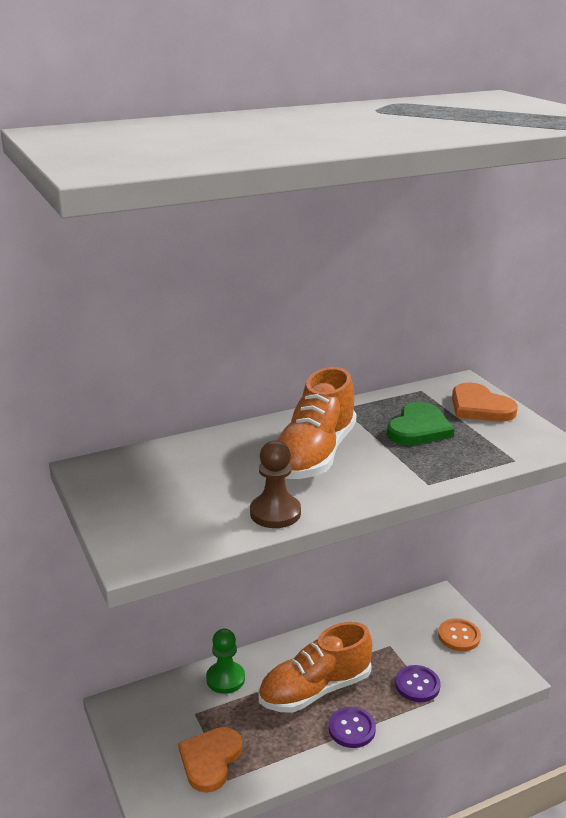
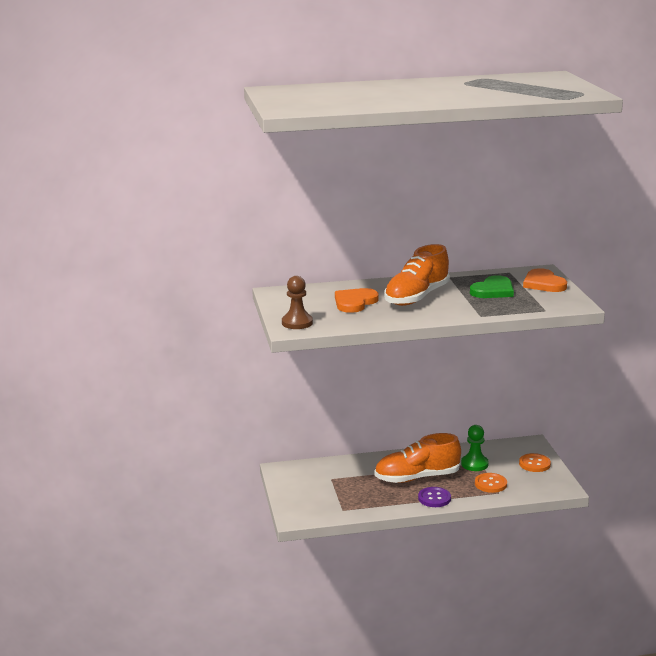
camera: 15 degrees right, 5 degrees down
orange heart [178,727,242,793] -> orange heart moved to [335,288,379,313]
green pawn [206,629,245,694] -> green pawn moved to [461,425,489,471]
brown pawn [250,440,301,528] -> brown pawn moved to [282,276,313,329]
purple button [395,665,440,702] -> orange button [475,473,507,493]

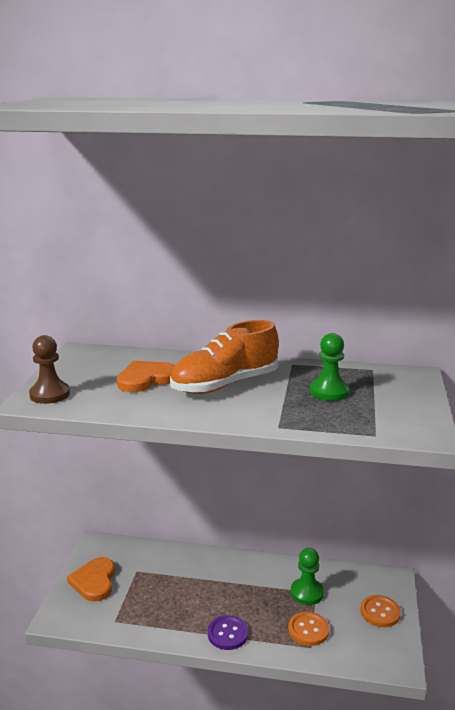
camera: 20 degrees right, 0 degrees up
orange shoe [374,433,461,483] -> none
green heart [470,275,514,298] -> green pawn [310,333,349,401]
orange heart [523,268,567,292] -> orange heart moved to [67,557,115,602]

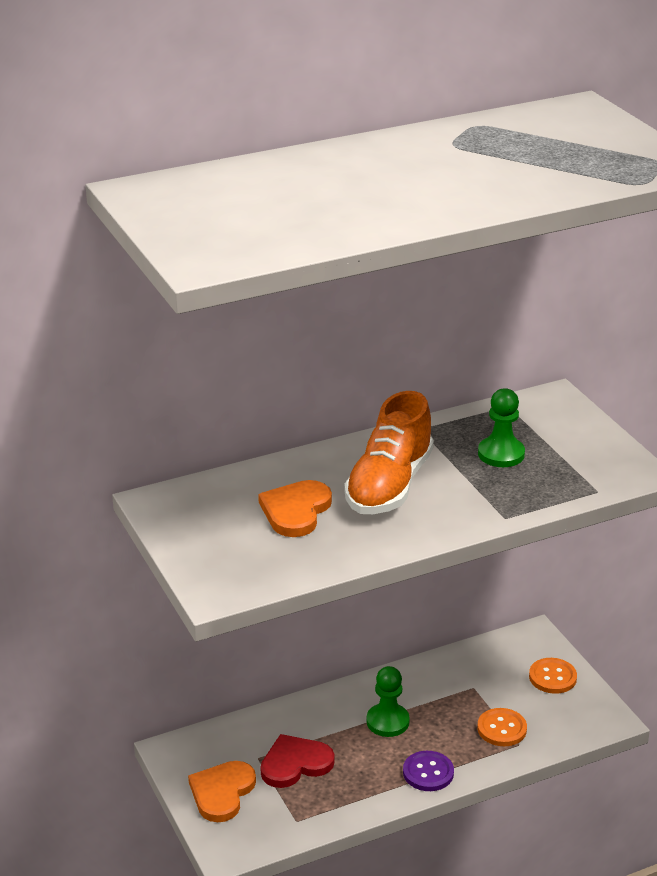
camera: 35 degrees left, 10 degrees up
brown pawn [29,335,70,404] -> none
orange heart [67,557,115,602] -> orange heart turned 60 degrees clockwise [188,761,256,822]
green pawn [291,548,324,605] -> green pawn moved to [367,666,410,737]
none -> red heart [261,734,335,788]

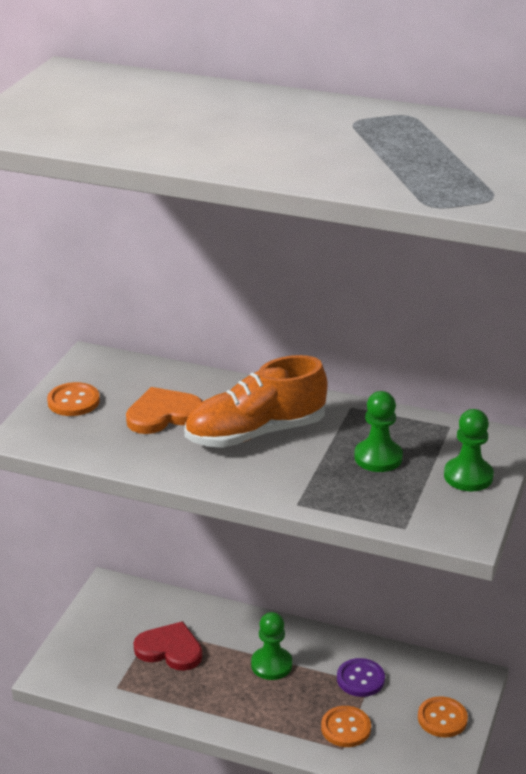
camera: 45 degrees right, 0 degrees up
orange heart [188,761,256,822] -> none
purple button [403,751,454,791] -> purple button moved to [337,658,385,697]
none -> orange button [47,382,100,416]
none -> green pawn [444,409,494,491]

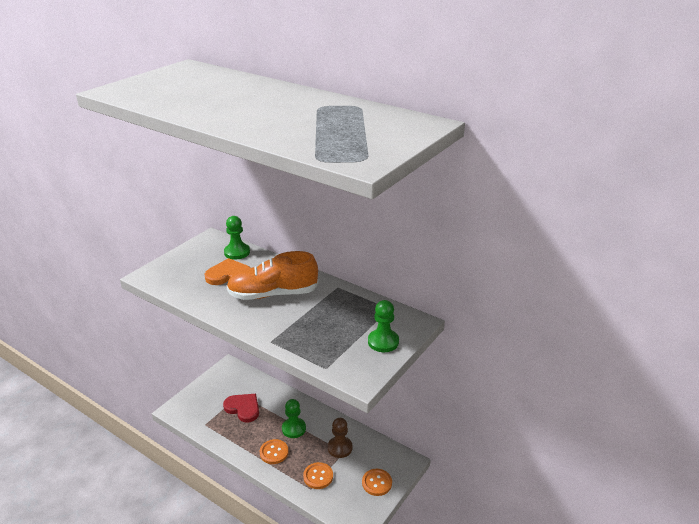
camera: 15 degrees right, 0 degrees up
orange button [47,382,100,416] -> orange button moved to [260,439,289,464]
purple button [337,658,385,697] -> brown pawn [328,418,353,458]
green pawn [354,391,403,472] -> green pawn moved to [224,216,250,260]

